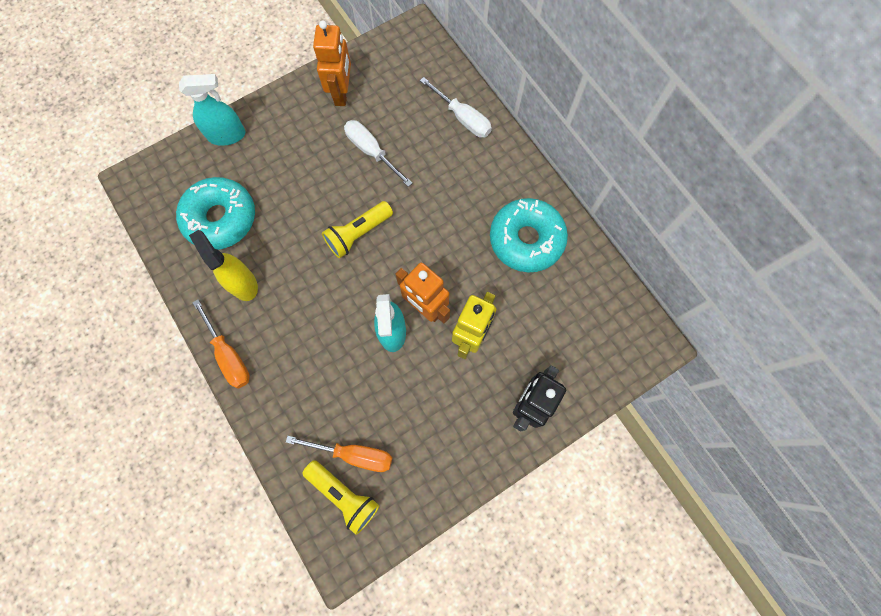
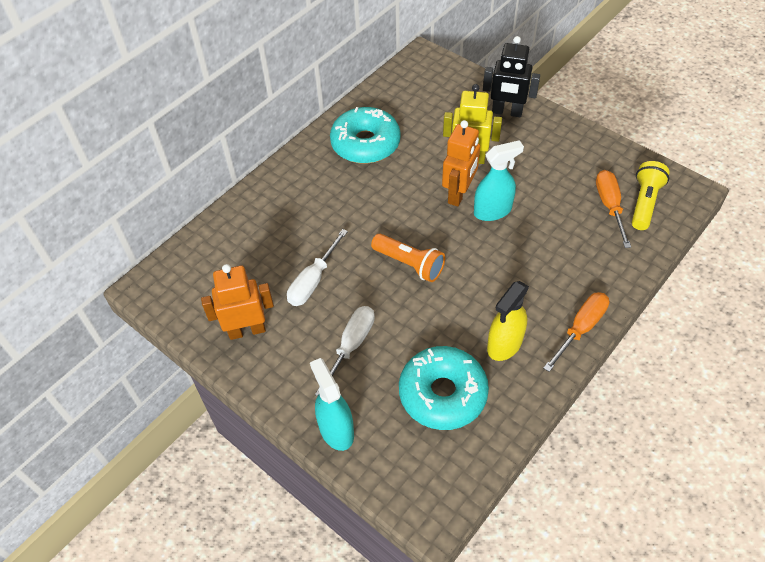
camera: 105 degrees left, 20 degrees down
yellow flashlight [322,201,393,258] -> orange flashlight [371,234,445,282]
white screwdriver [420,77,492,138] -> white screwdriver moved to [315,306,375,396]

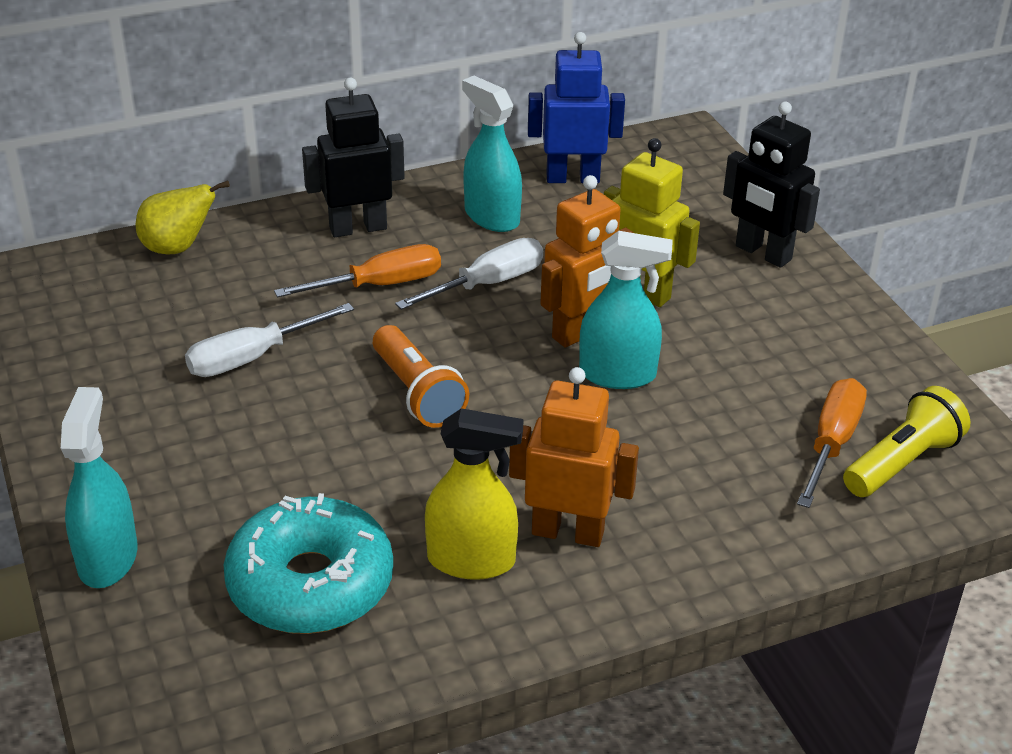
camera: 25 degrees right, 15 degrees down
orange robot [201,264,274,340] -> orange robot moved to [509,367,639,547]
white screwdriver [315,306,375,396] -> white screwdriver moved to [395,238,543,310]
turquoise donut [330,107,401,164] -> turquoise spray bottle [462,76,522,232]
yellow spray bottle [487,281,529,361] -> yellow spray bottle turned 150 degrees counterclockwise [425,408,524,580]
orange screwdriver [543,292,609,372] -> orange screwdriver moved to [274,244,441,298]
none -> yellow pear [136,180,230,254]
none -> black robot [302,78,405,237]
none -> blue robot [528,32,625,184]

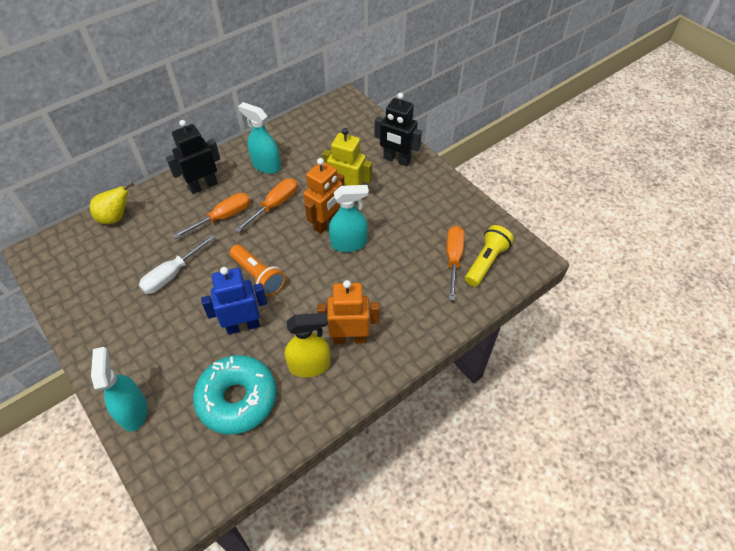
camera: 15 degrees left, 15 degrees up
white screwdriver [395,238,543,310] -> orange screwdriver [235,178,298,232]
blue robot [528,32,625,184] -> blue robot moved to [201,267,267,335]

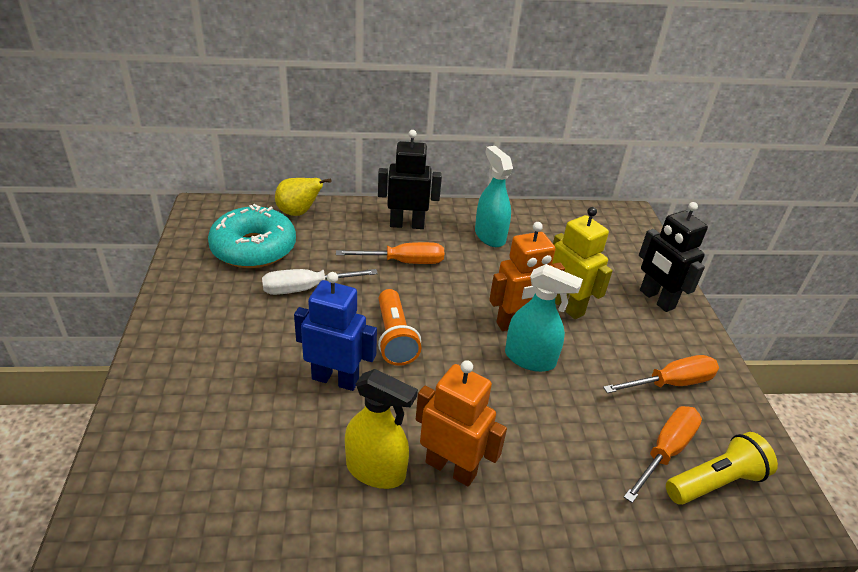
camera: 30 degrees right, 15 degrees down
turquoise spray bottle [91,347,148,432] -> none
turquoise donut [193,355,277,434] -> turquoise donut moved to [208,204,296,268]
orange screwdriver [235,178,298,232] -> orange screwdriver moved to [603,355,719,393]

